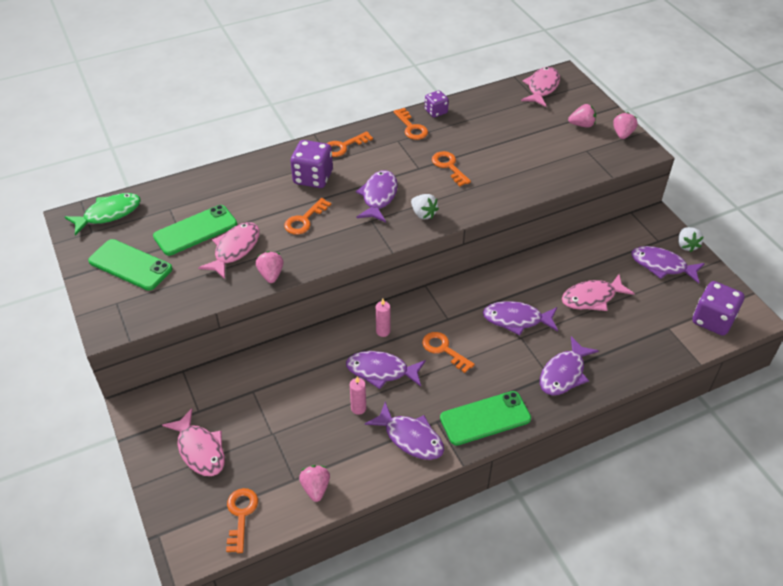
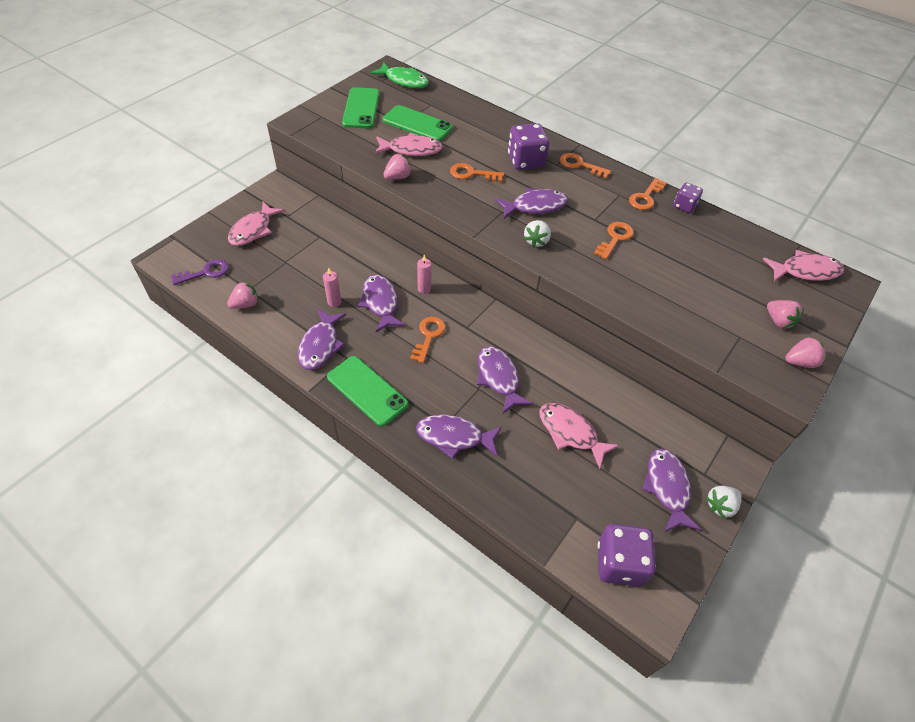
camera: 60 degrees right, 5 degrees up
orange key [226,488,258,553] -> purple key [171,259,229,285]

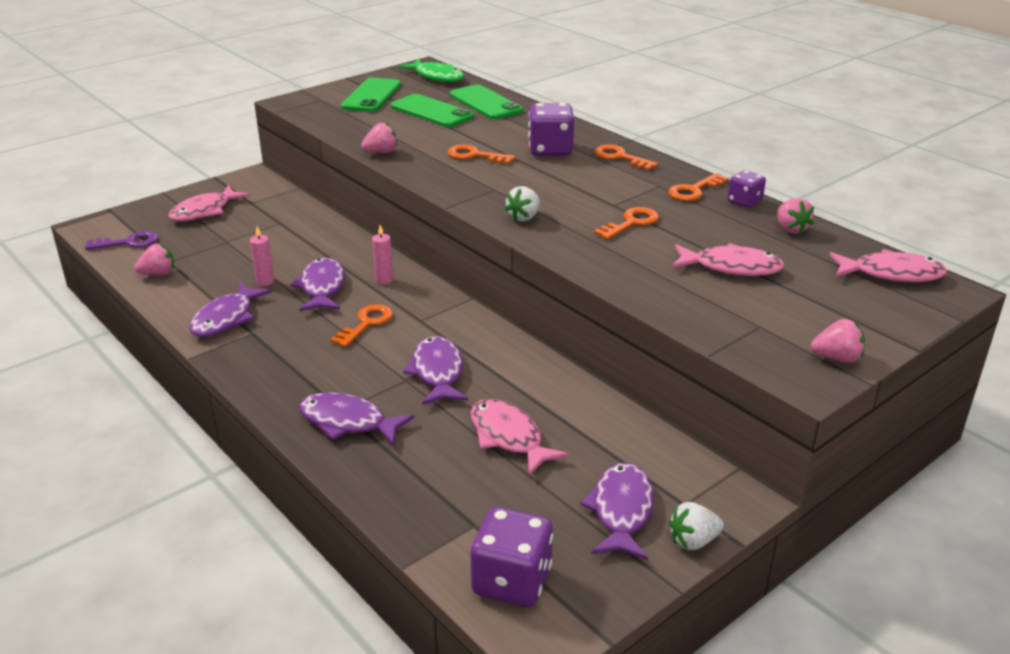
camera: 15 degrees right, 20 degrees down
green phone [327,356,408,427] -> green phone moved to [450,84,523,119]
pink fish [374,133,443,156] -> pink fish moved to [672,243,784,276]
purple fish [495,188,568,219] -> none
pink strawberry [767,300,804,329] -> pink strawberry moved to [777,198,814,234]

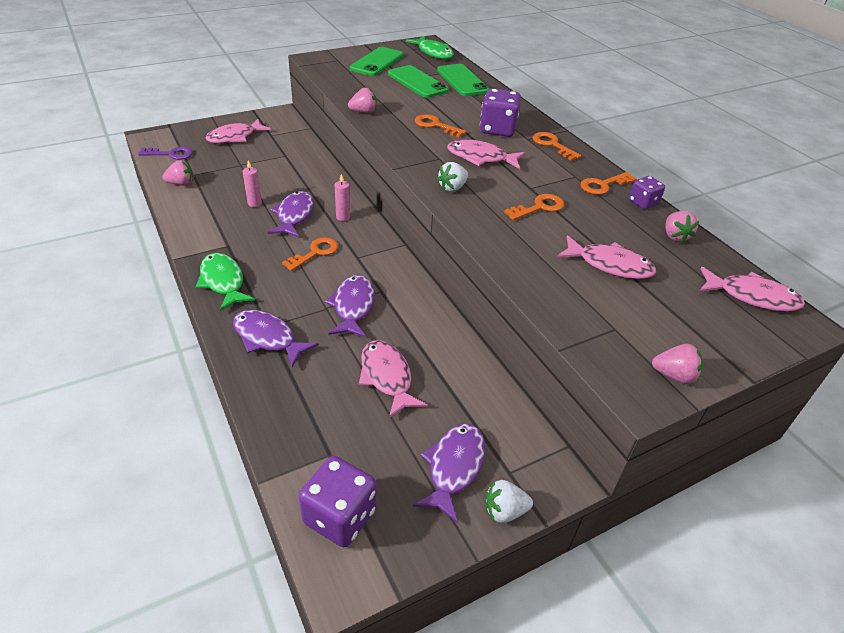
camera: 10 degrees right, 10 degrees up
purple fish [189,282,272,337] -> none
none -> green fish [196,253,255,311]
none -> pink fish [447,139,525,169]

